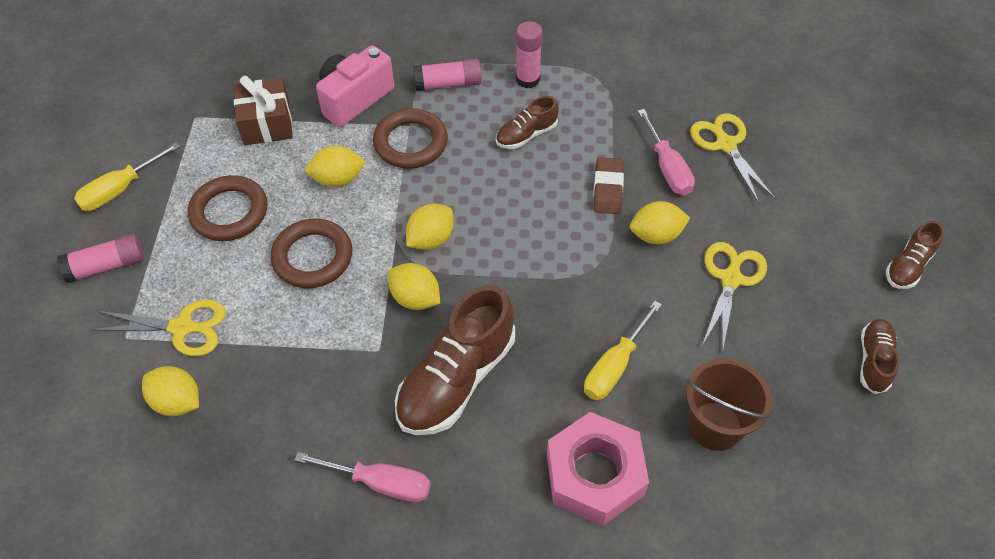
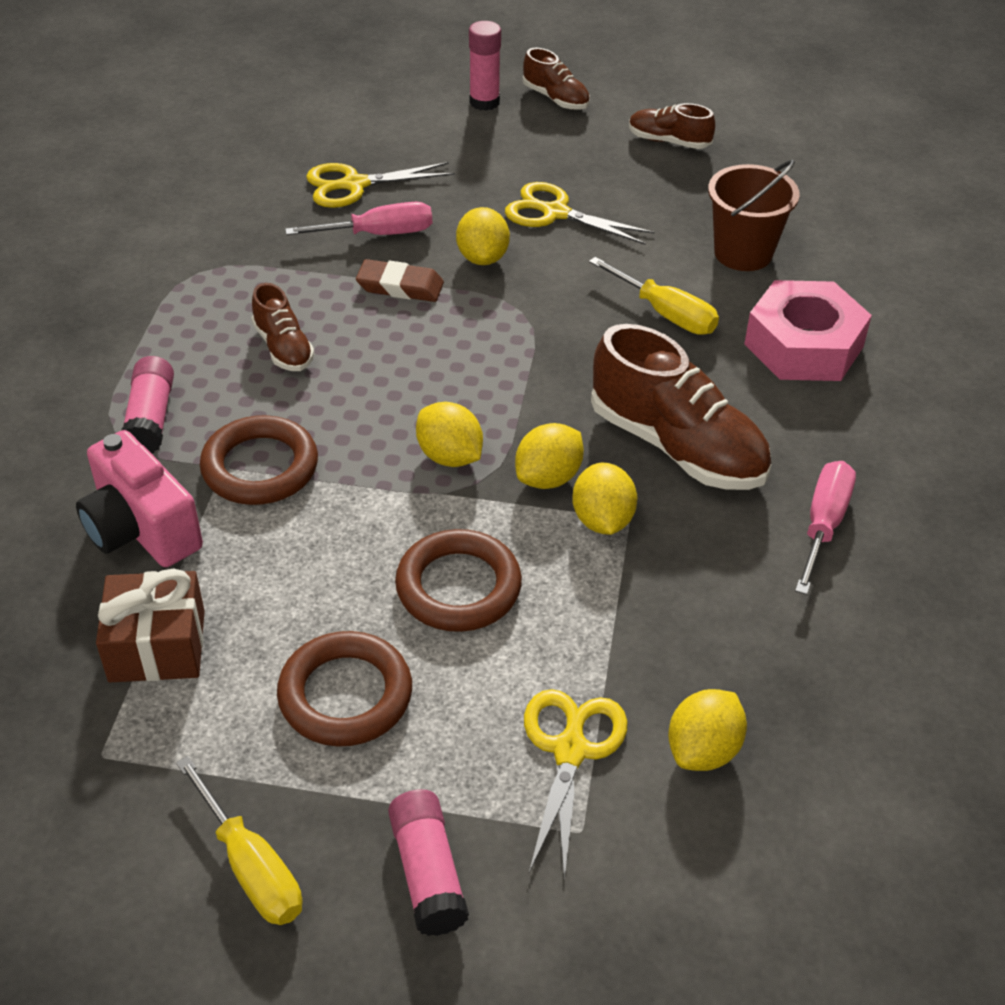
camera: 85 degrees left, 10 degrees down
yellow lemon [305,145,364,187] -> yellow lemon moved to [572,463,637,535]
pink glue stick [516,21,543,88] -> pink glue stick moved to [469,21,501,111]

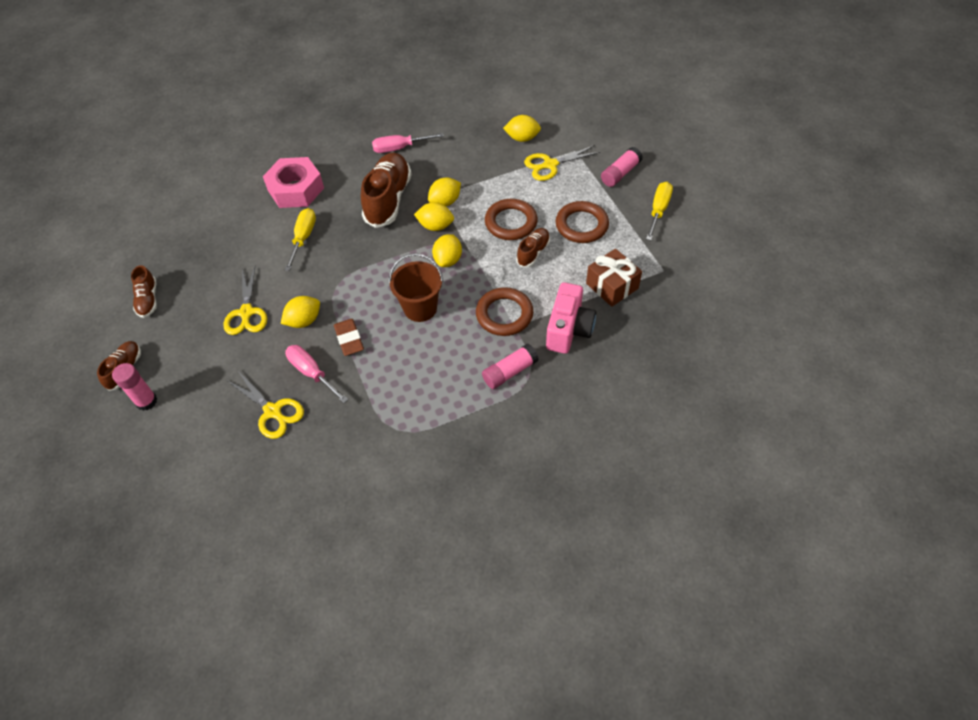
camera: 120 degrees left, 10 degrees up
brown shoe [252,283,314,371] -> brown shoe moved to [516,228,550,267]
brown bucket [708,160,800,271] -> brown bucket moved to [389,253,443,322]

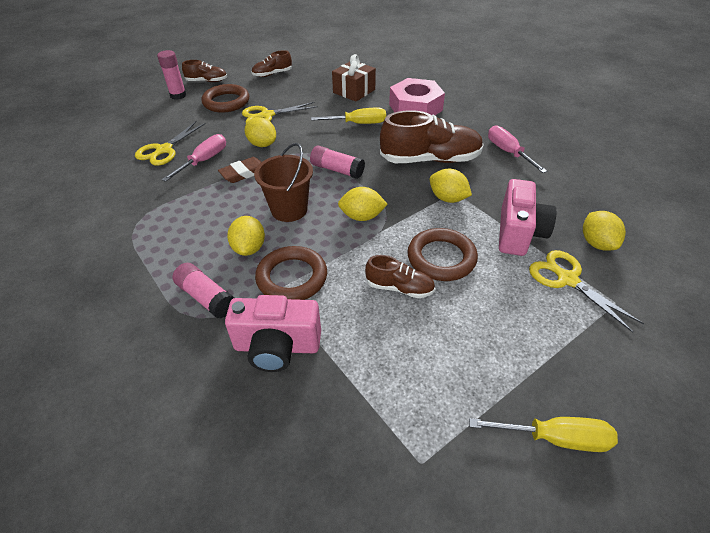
camera: 75 degrees right, 10 degrees down
yellow lemon [414,202,454,231] -> yellow lemon moved to [227,216,265,256]
brown ring [555,201,609,243] -> brown ring moved to [202,84,249,113]
brown gift [586,249,642,307] -> brown gift moved to [332,54,376,102]
pink glue stick [601,147,643,187] -> pink glue stick moved to [310,146,365,179]
none -> pink camera [499,179,556,256]

